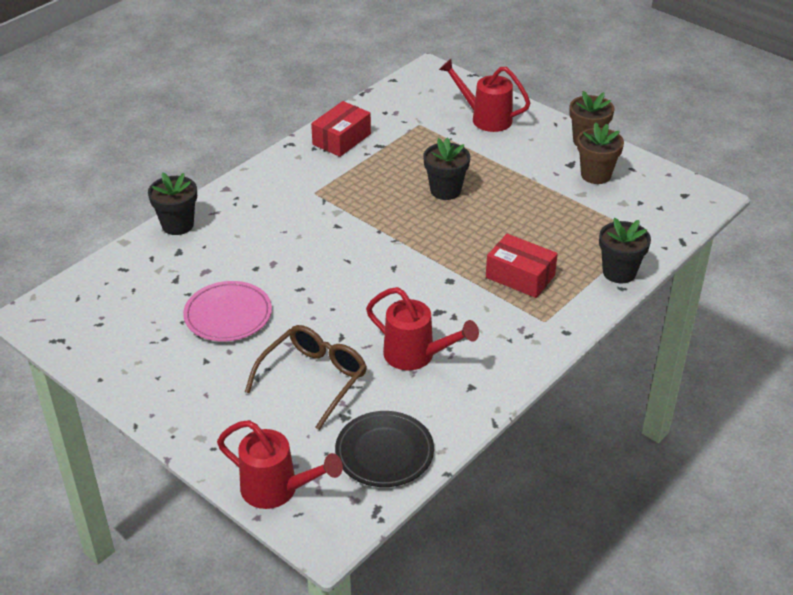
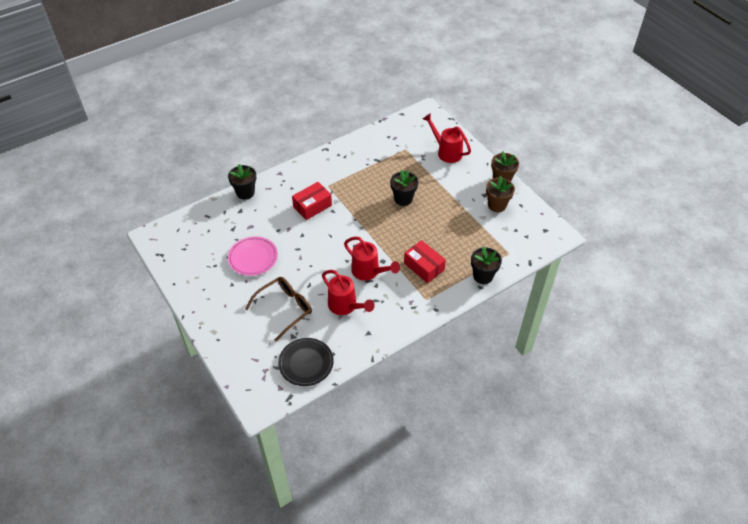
camera: 15 degrees right, 10 degrees up
red watering can [217,420,343,509] -> red watering can moved to [344,236,400,281]
red box [311,101,371,157] -> red box moved to [292,182,332,220]

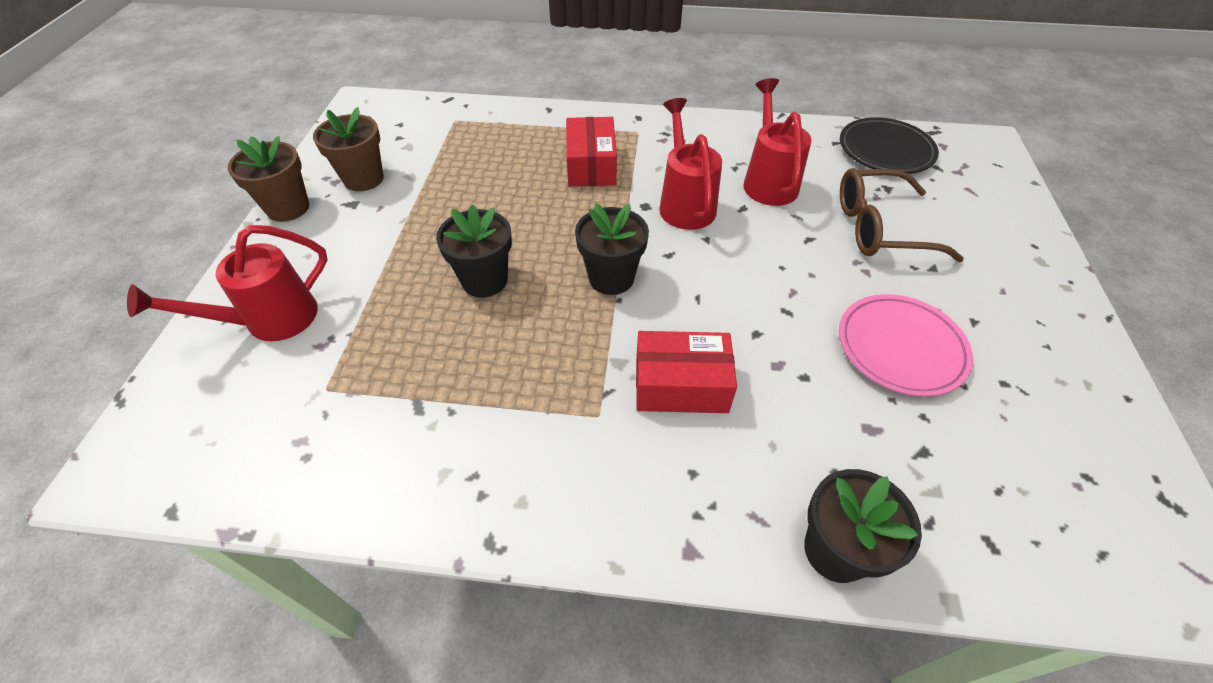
camera: 140 degrees left, 0 degrees up
red watering can [423,113,471,163] -> red watering can turned 60 degrees clockwise [127,225,328,341]
black flower pot [471,246,502,284] -> black flower pot moved to [575,204,649,295]

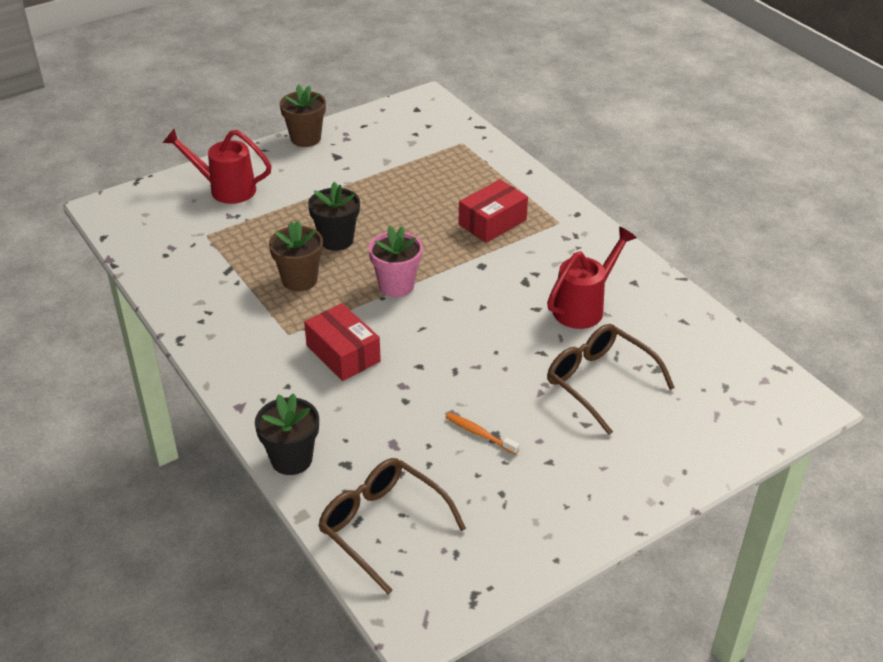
camera: 50 degrees right, 10 degrees down
brown flower pot [313,107,384,191] -> brown flower pot moved to [269,221,323,291]
black flower pot [575,204,649,295] -> pink flower pot [368,226,423,297]
red watering can [659,98,722,230] -> none
pink plate [839,294,973,397] -> orange toothbrush [445,413,520,455]
black plate [840,117,939,174] -> none
none -> brown glasses [318,458,466,595]

